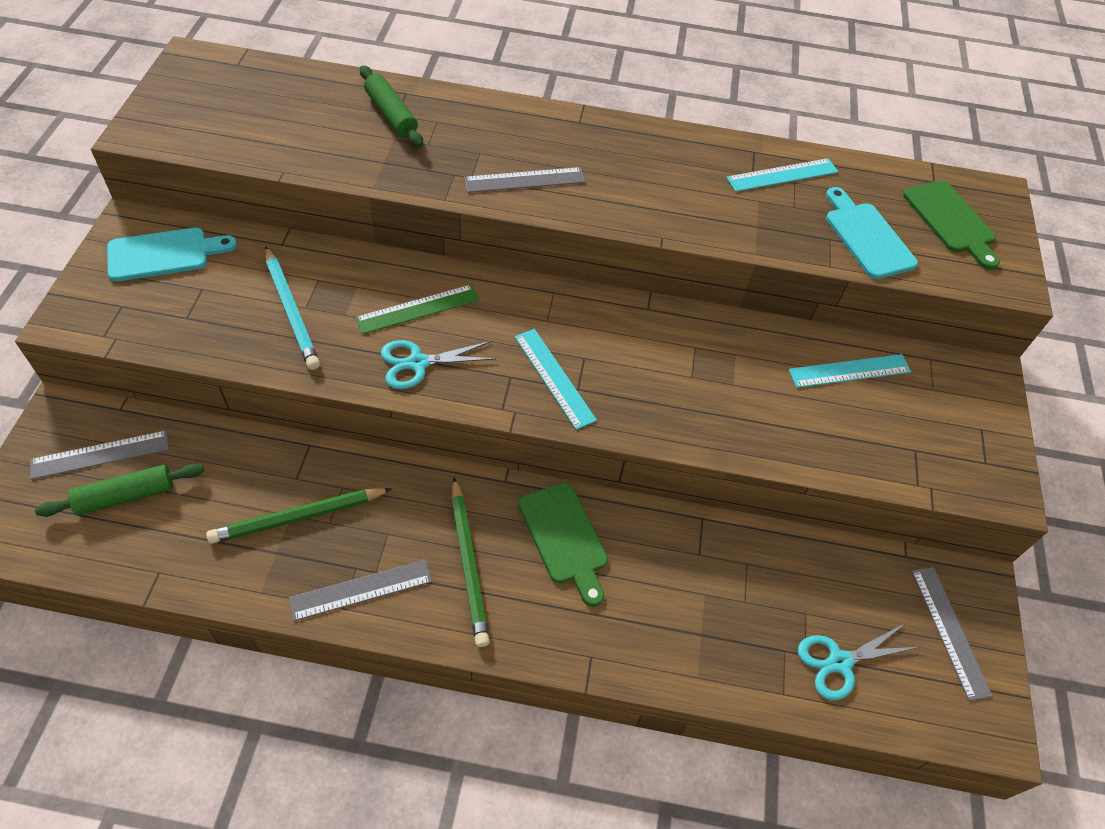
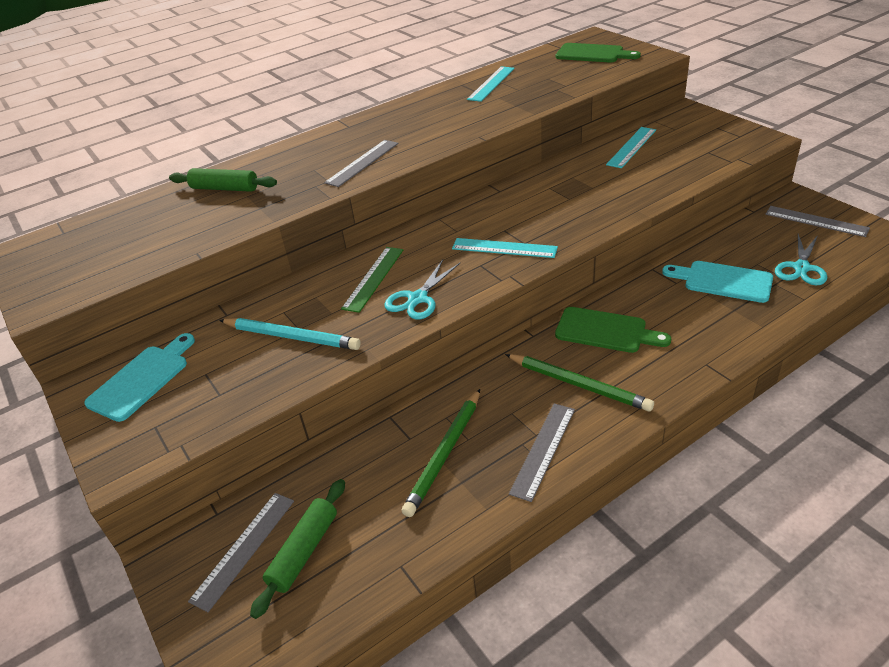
camera: 35 degrees left, 15 degrees down
turquoise cutting board [826,187,918,279] -> turquoise cutting board moved to [662,261,773,303]

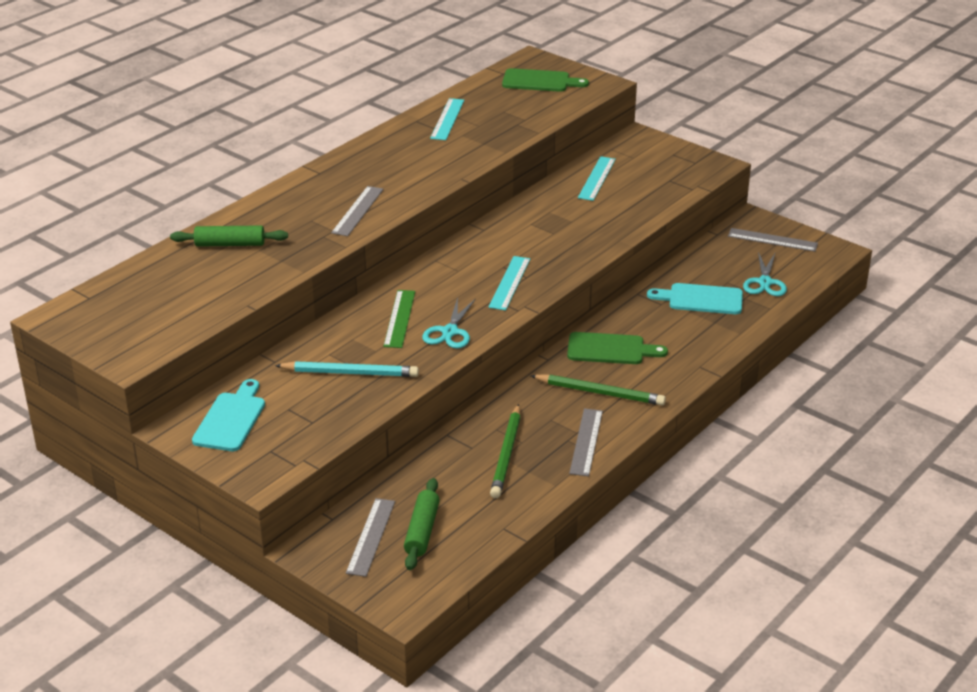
camera: 20 degrees left, 5 degrees down
turquoise ruler [452,238,558,258] -> turquoise ruler turned 75 degrees counterclockwise [488,256,530,310]

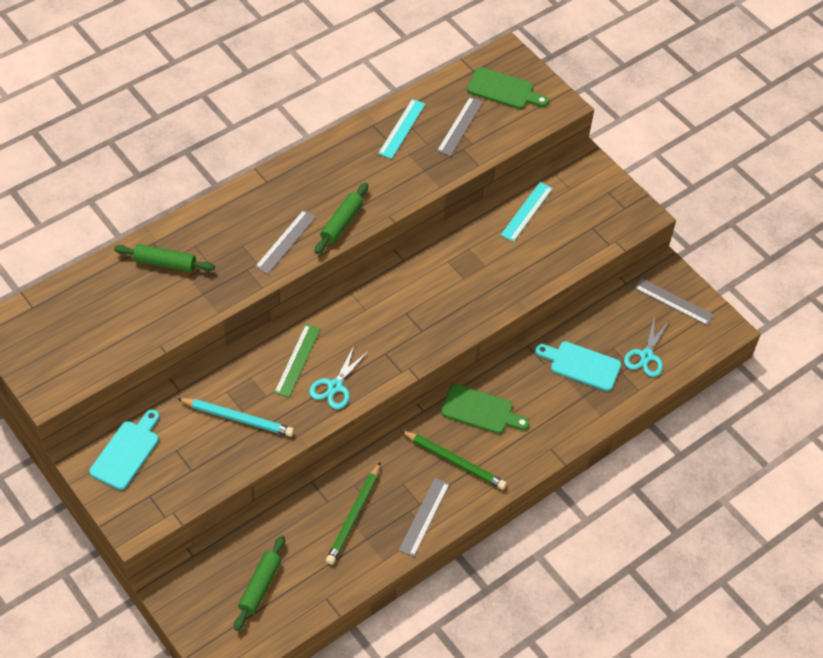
camera: 10 degrees right, 20 degrees up
grey ruler [346,498,395,577] -> grey ruler moved to [437,97,483,156]
turquoise ruler [488,256,530,310] -> none
none -> green rolling pin [315,183,368,254]

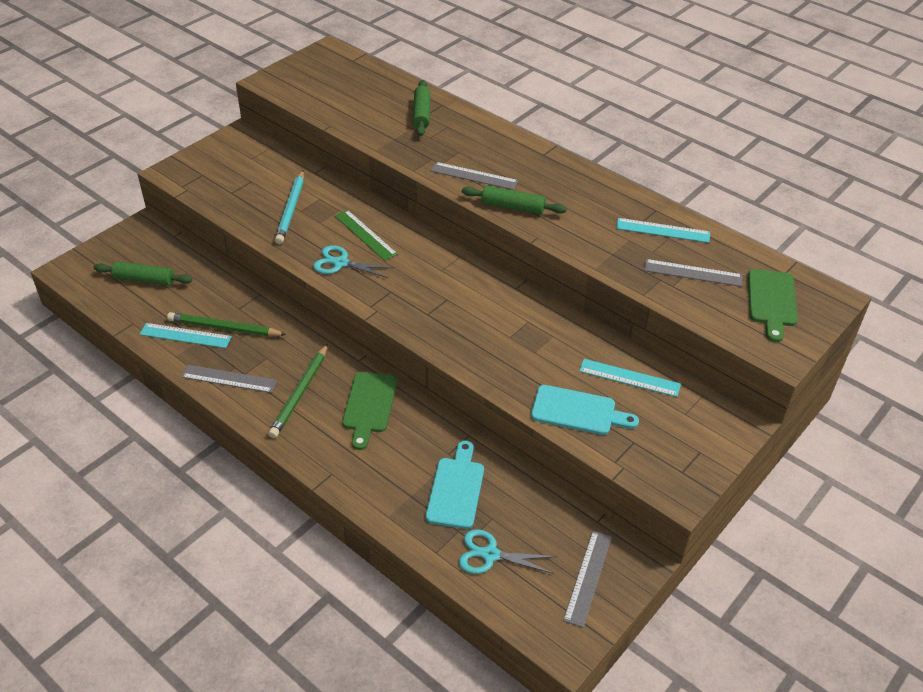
camera: 80 degrees right, 10 degrees down
turquoise cutting board [89,409,159,490] -> turquoise cutting board moved to [531,385,639,435]
green ruler [274,324,321,397] -> green ruler turned 45 degrees clockwise [335,210,398,261]
none -> turquoise ruler [139,323,232,348]

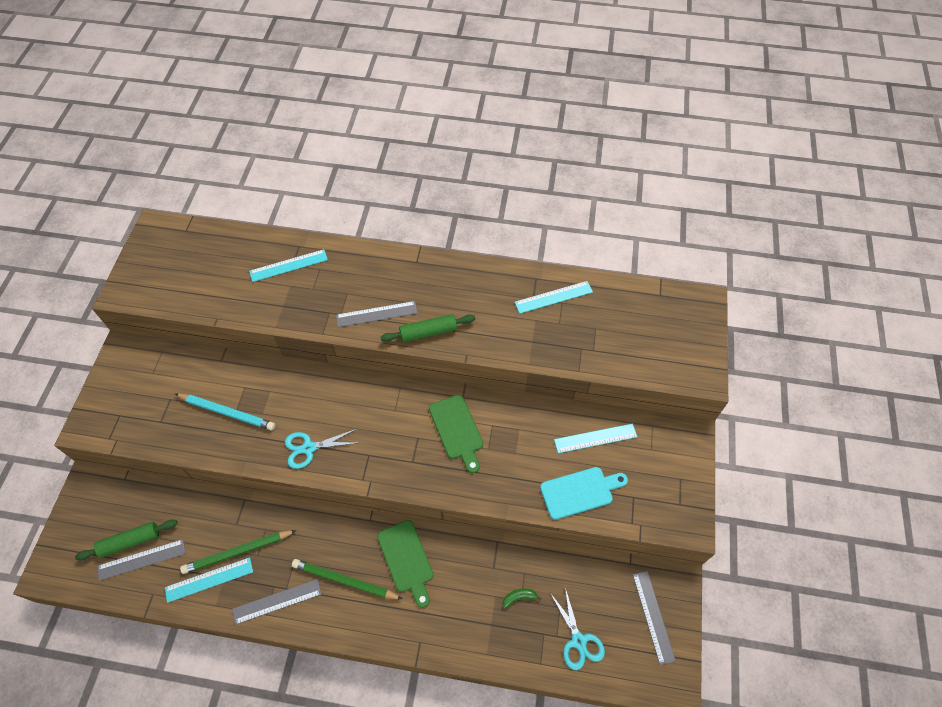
camera: 30 degrees left, 15 degrees up
green pencil [268,344,328,438] -> green pencil turned 120 degrees clockwise [292,559,402,599]
turquoise pencil [275,170,304,244] -> turquoise pencil turned 45 degrees counterclockwise [175,394,275,431]
green ruler [335,210,398,261] -> none
green rolling pin [413,80,431,136] -> turquoise ruler [249,249,328,282]
turquoise cutting board [426,441,484,529] -> green banana [502,588,542,608]
turquoise scissors [459,529,557,574] -> turquoise scissors turned 90 degrees counterclockwise [550,588,605,670]
grey ruler [644,259,742,287] -> grey ruler moved to [97,539,185,581]
green cutting board [748,269,798,342] -> green cutting board moved to [429,395,483,473]

